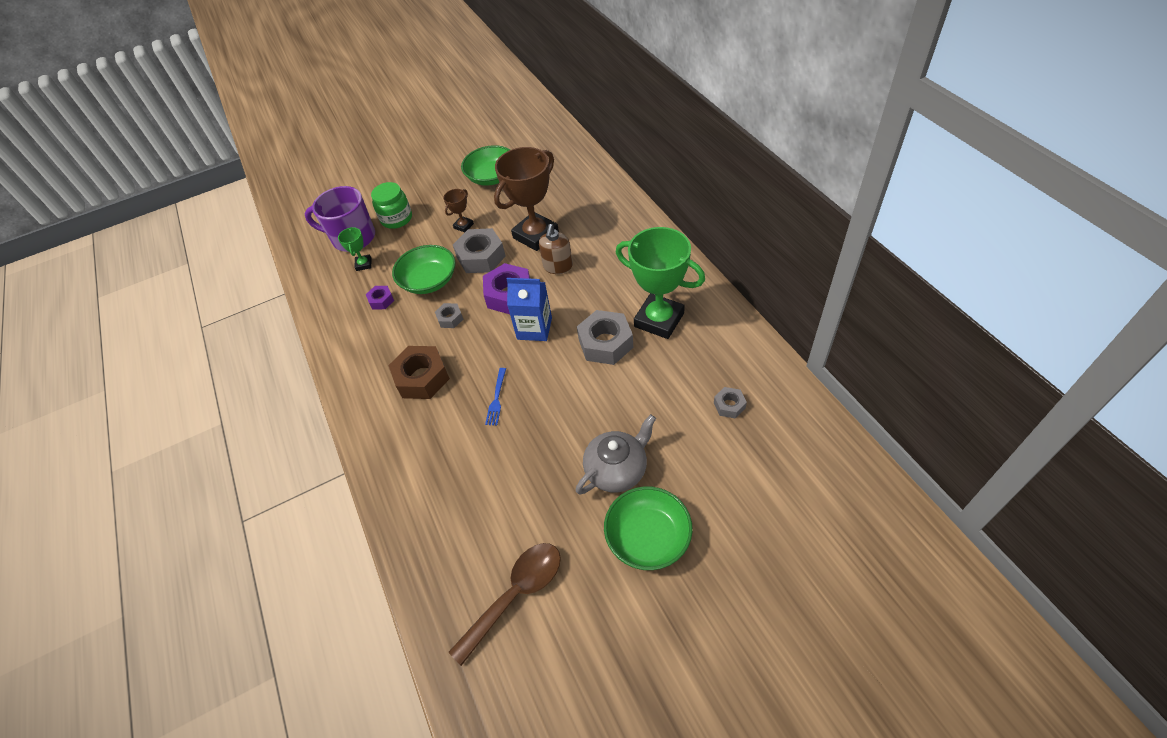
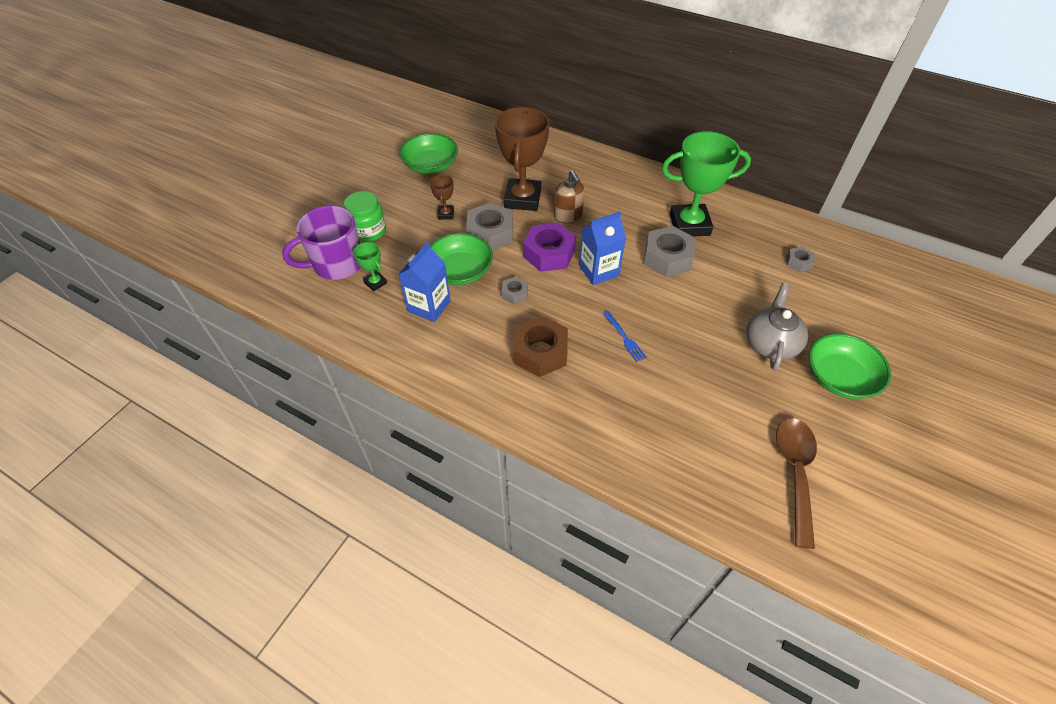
camera: 40 degrees left, 0 degrees up
purple nut [366,286,394,309] -> blue carton [398,242,451,322]

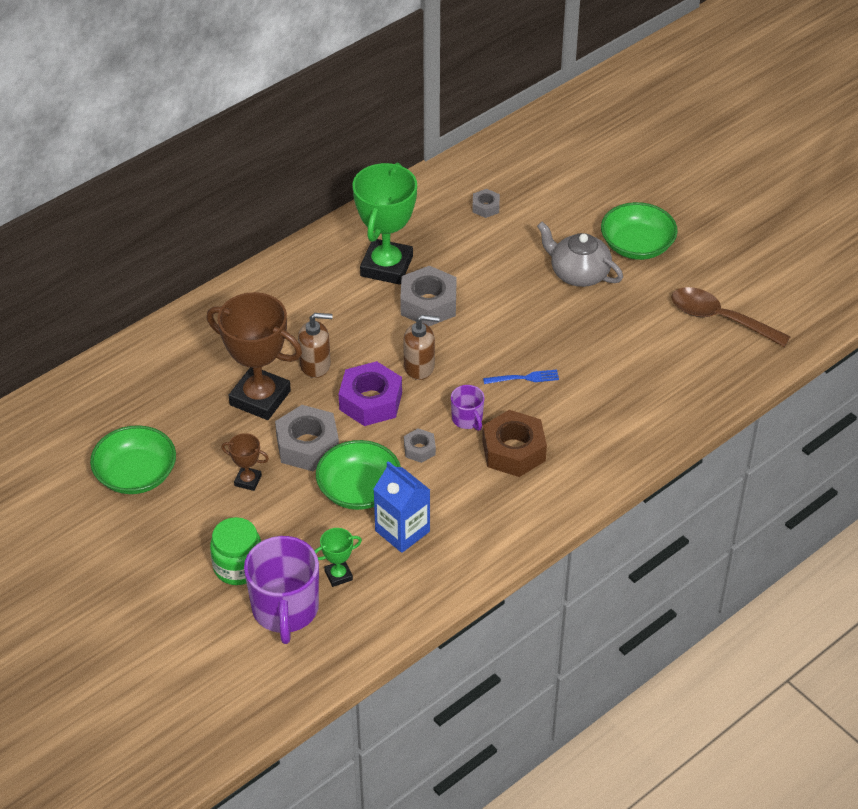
camera: 70 degrees left, 5 degrees down
blue carton [579,212,626,285] -> brown soap dispenser [403,315,439,380]
none -> purple mug [451,385,485,431]

